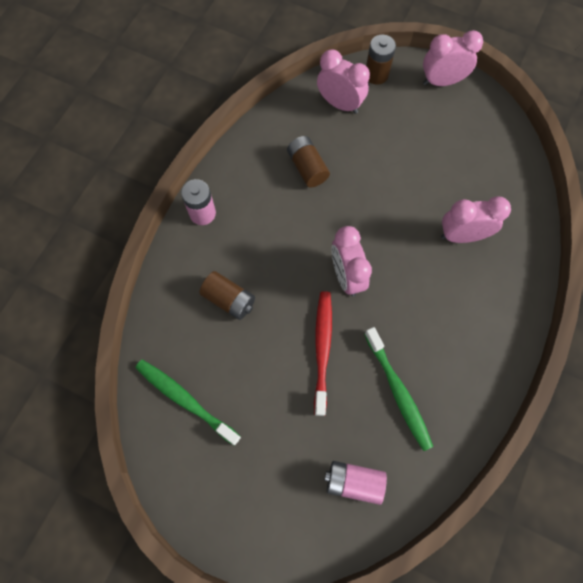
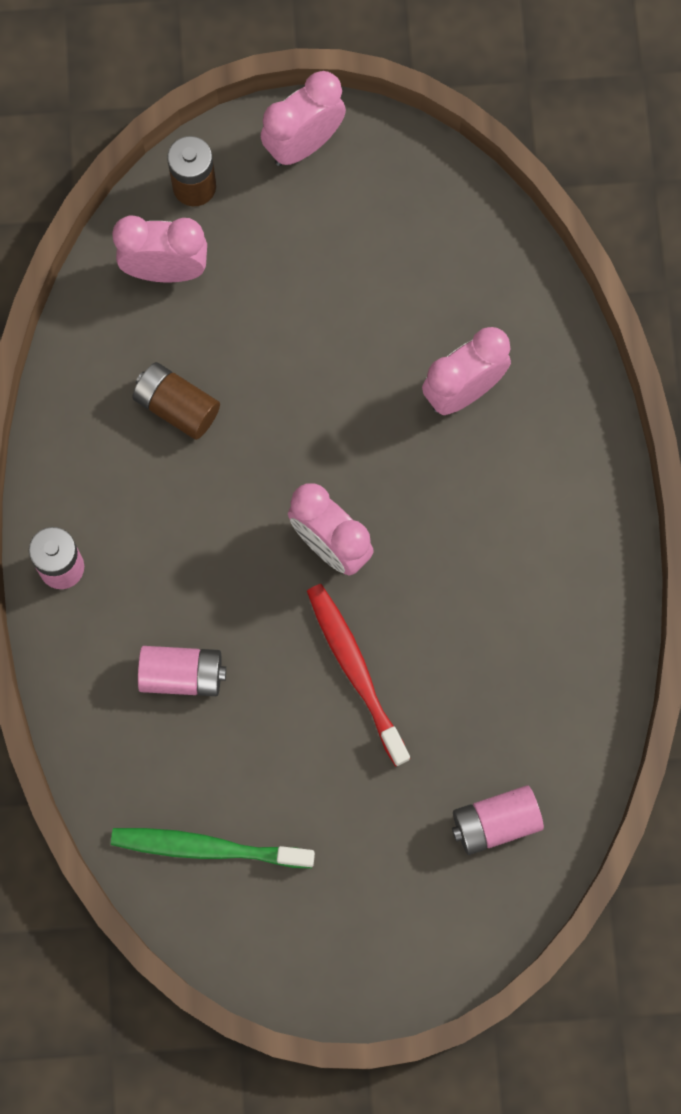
camera: 30 degrees left, 5 degrees up
brown battery [199,271,255,320] -> pink battery [138,646,226,696]
green toothbrush [364,327,433,451] -> none

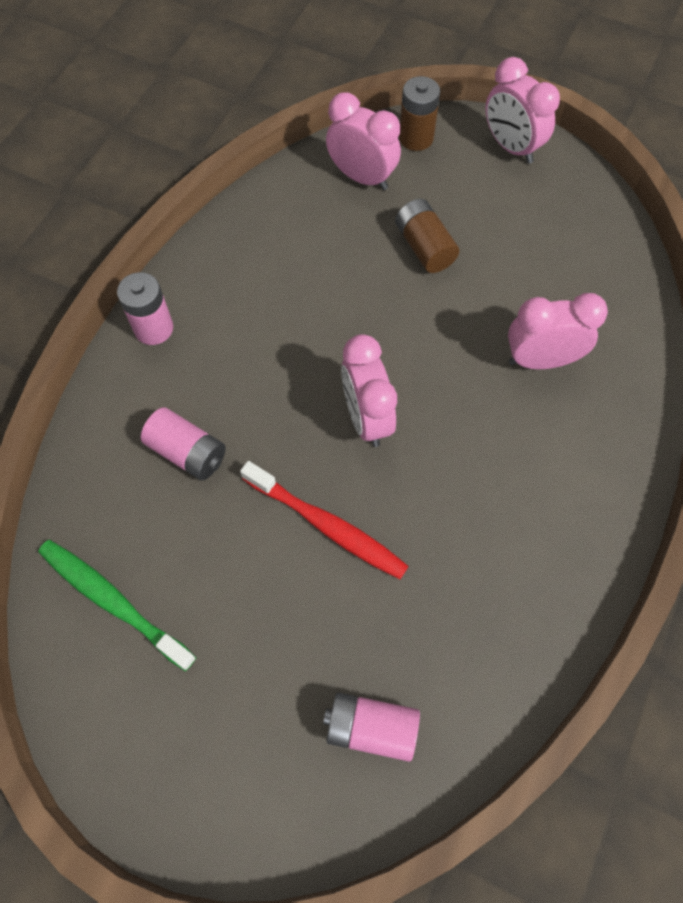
camera: 30 degrees right, 10 degrees down
brown battery [132,362,220,440] -> brown battery moved to [395,199,459,273]
pink clock [261,71,346,166] -> pink clock turned 120 degrees counterclockwise [486,57,560,164]
red toothbrush [307,584,410,767] -> red toothbrush turned 120 degrees clockwise [240,461,409,579]

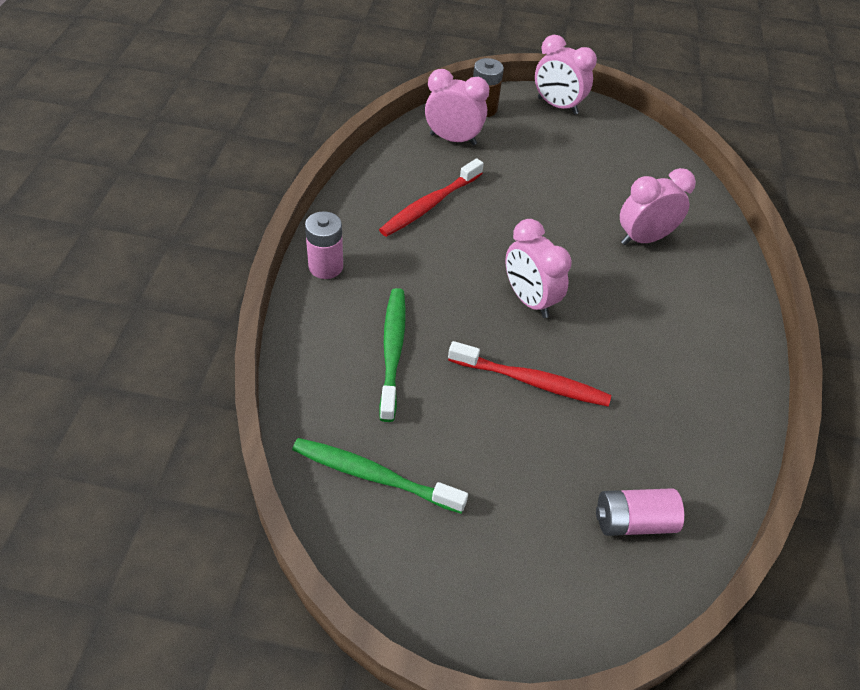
camera: 20 degrees left, 15 degrees down
pink battery [141,407,226,481] -> green toothbrush [379,288,406,422]
brown battery [395,199,459,273] -> none
none -> red toothbrush [379,158,484,237]

